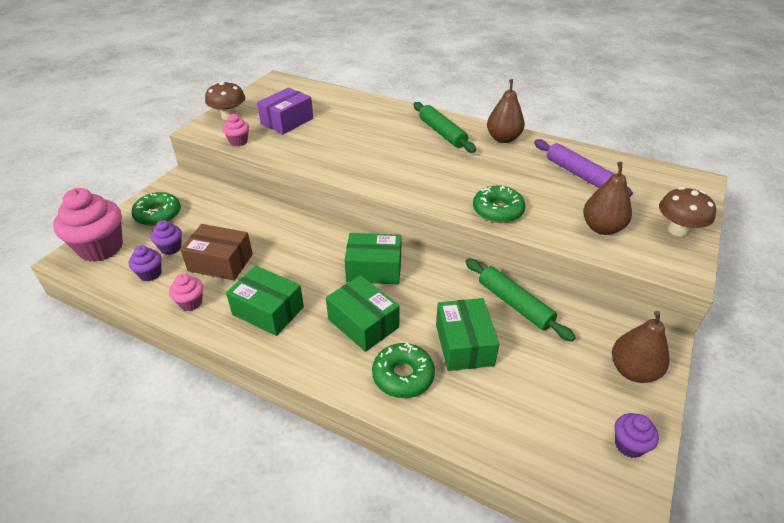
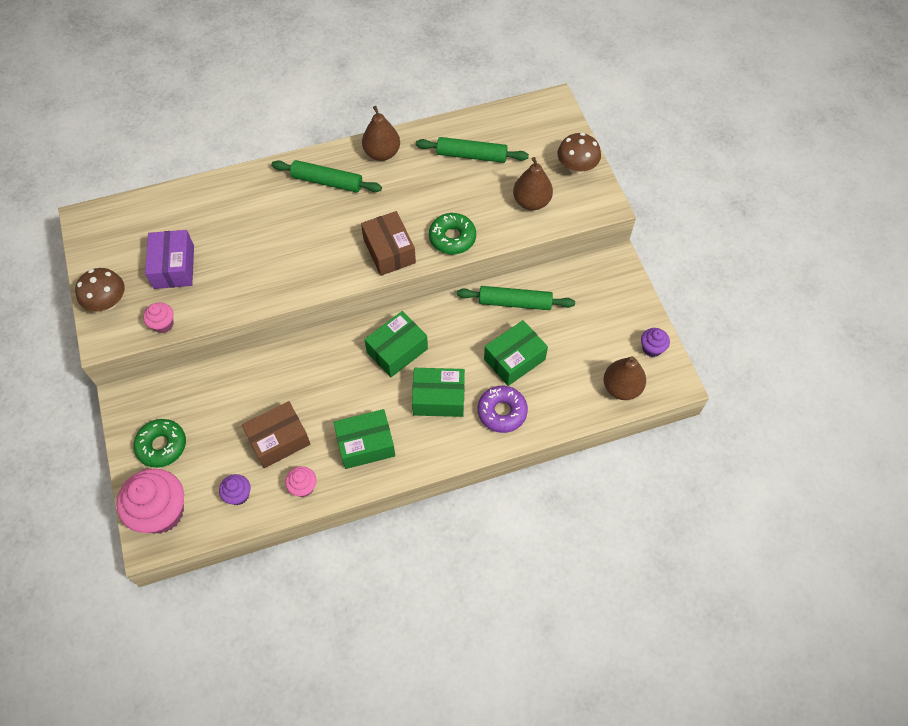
camera: 45 degrees left, 20 degrees up
purple cupcake [151,220,182,255] -> none
green donut [372,342,435,398] -> purple donut [478,386,528,433]
green box [436,298,499,371] -> green box turned 75 degrees counterclockwise [484,320,548,386]
purple rolling pin [534,139,633,197] -> green rolling pin [416,137,529,163]
brown pear [612,311,670,383] -> brown pear moved to [603,356,646,400]
none -> brown box [361,211,416,276]

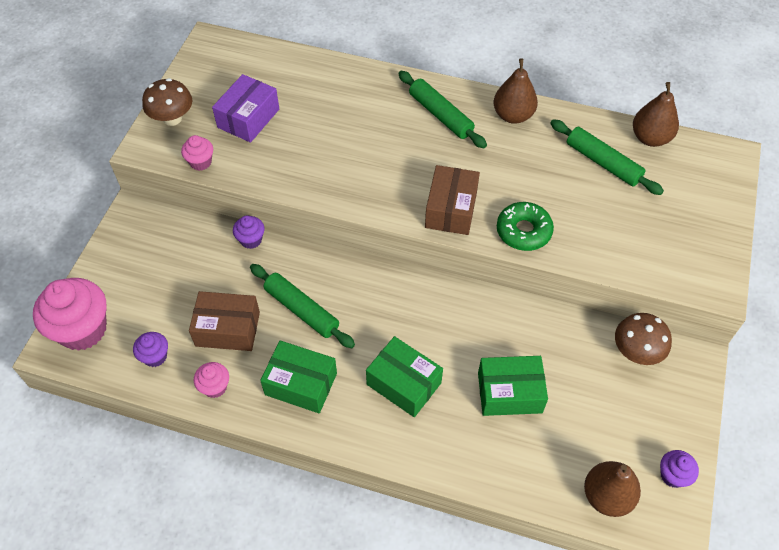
camera: 35 degrees right, 5 degrees down
green donut [133,419,186,468] -> none
green box [364,311,428,377] -> none
green rolling pin [457,286,575,310] -> green rolling pin moved to [250,264,355,348]
purple donut [478,386,528,433] -> none
brown pear [513,157,553,210] -> brown pear moved to [633,82,679,147]
brown mushroom [557,133,601,174] -> brown mushroom moved to [615,313,672,365]
none -> purple cupcake [233,216,265,249]

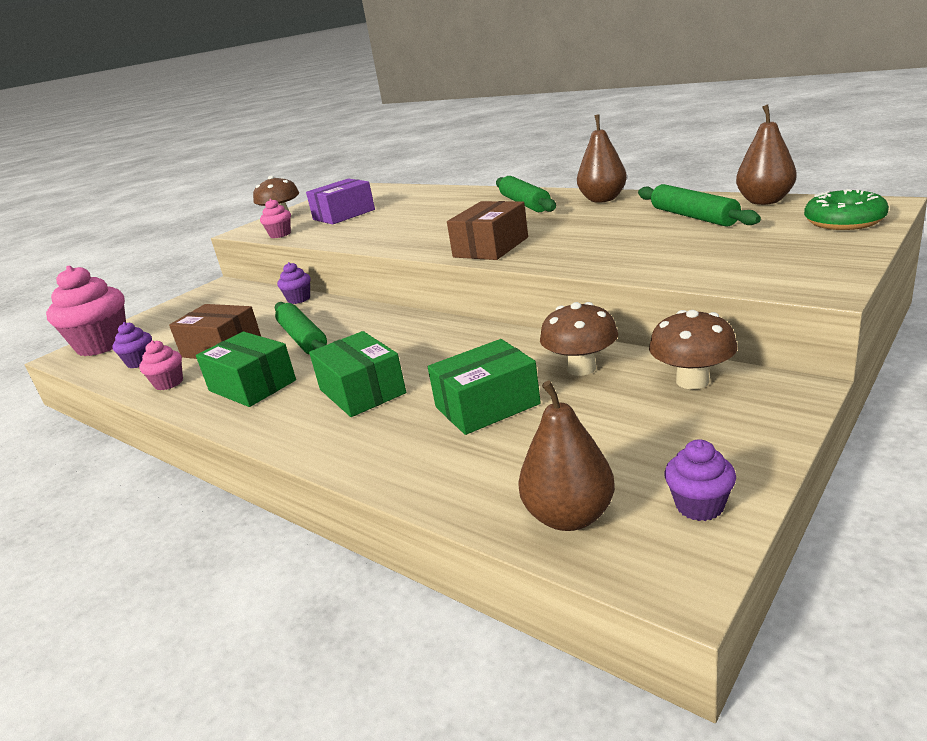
camera: 25 degrees right, 30 degrees down
green box [478,356,548,416] -> green box turned 45 degrees counterclockwise [428,339,541,435]
green donut [497,202,554,251] -> green donut moved to [804,189,889,230]
none -> brown mushroom [540,302,618,376]

